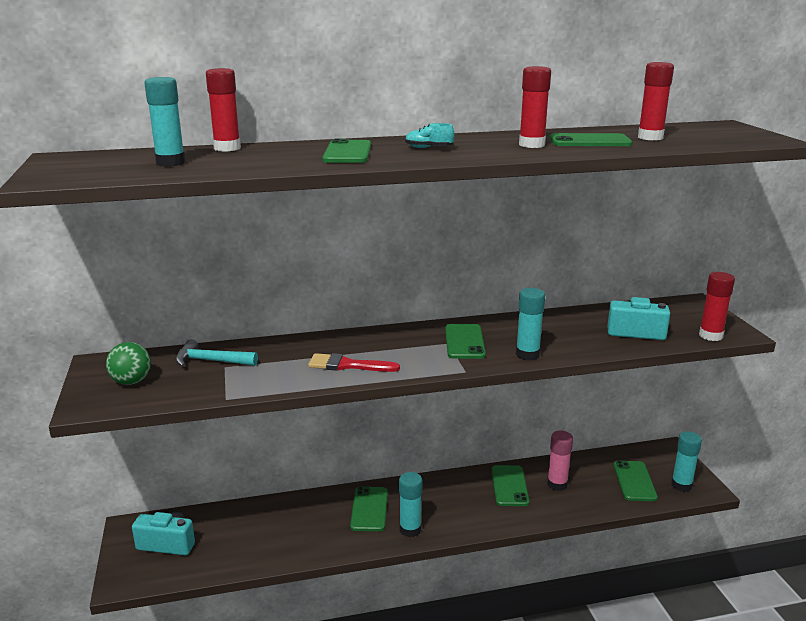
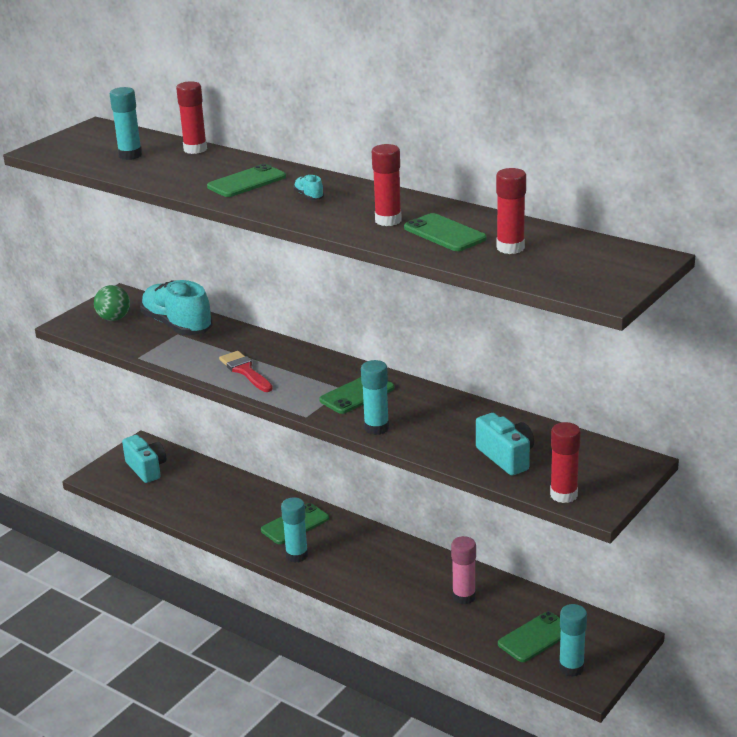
camera: 50 degrees right, 5 degrees up
turquoise hammer [175,339,258,367] -> turquoise shoe [140,280,213,335]
green phone [491,465,530,506] -> none

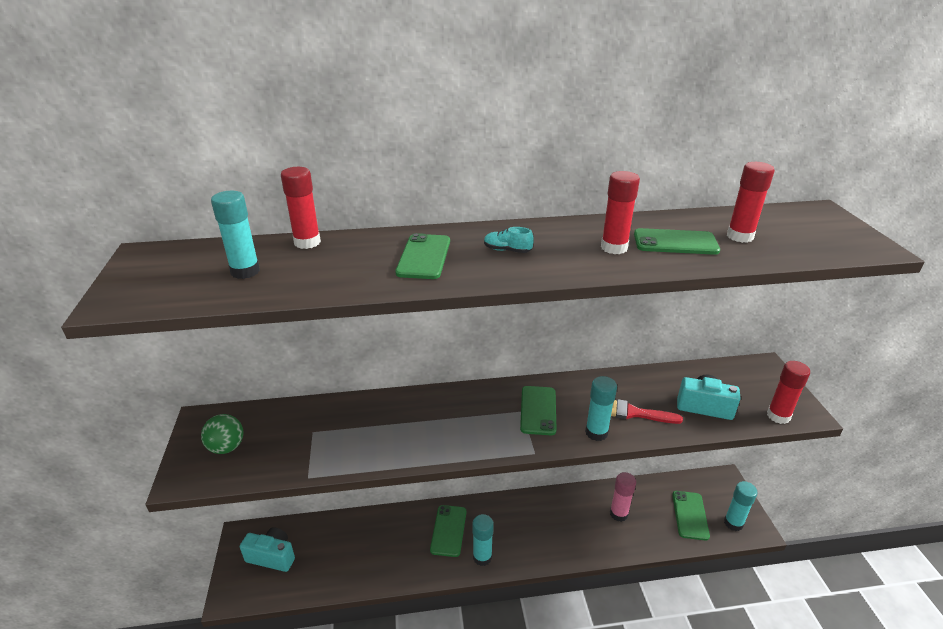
camera: 45 degrees left, 5 degrees up
turquoise shoe [140,280,213,335] -> none
red brush [219,351,273,392] -> red brush moved to [611,399,683,424]

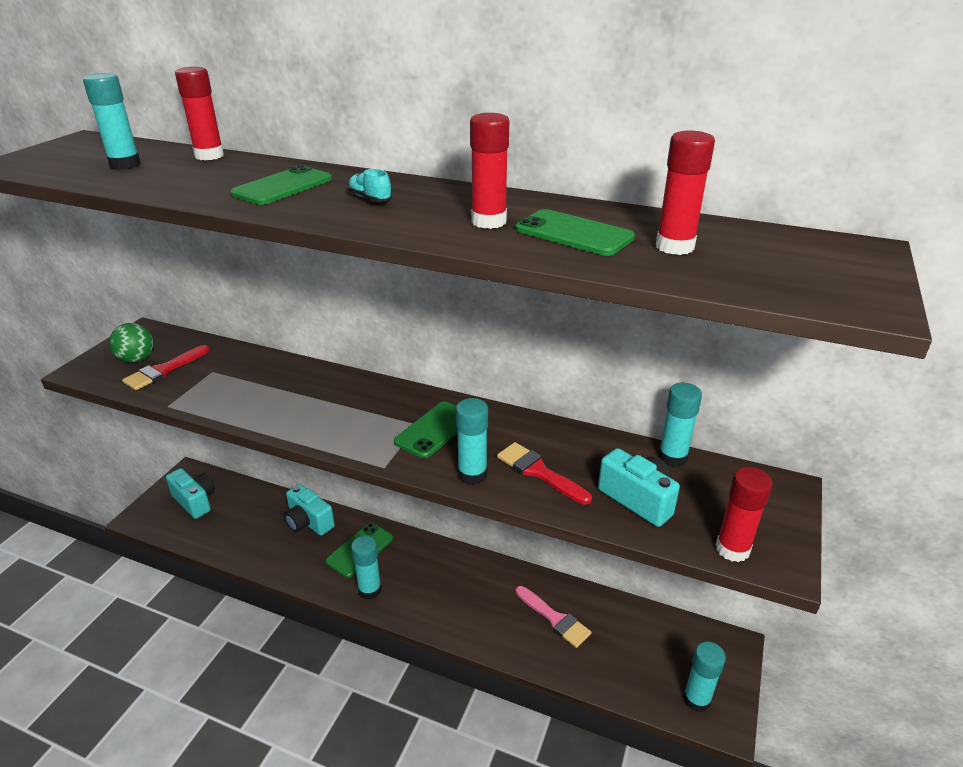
camera: 30 degrees right, 0 degrees up
pink glue stick [610,472,636,522] -> pink brush [516,586,591,648]
green phone [672,491,710,541] -> none
none -> red brush [122,345,210,390]
none -> turquoise camera [284,484,335,536]
none -> turquoise glue stick [658,383,702,467]

